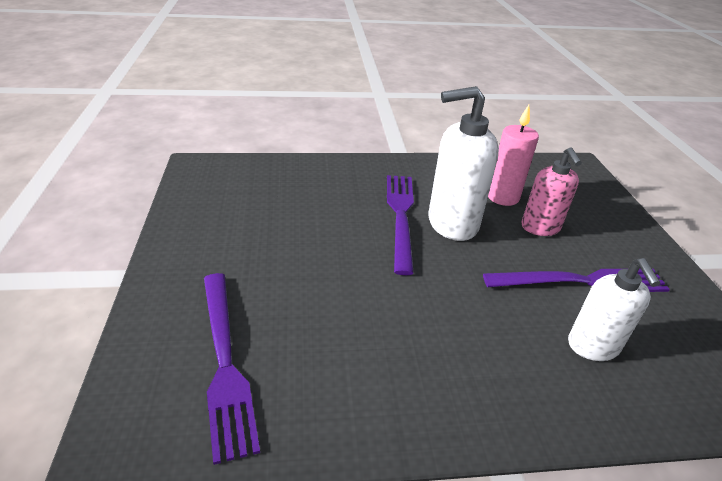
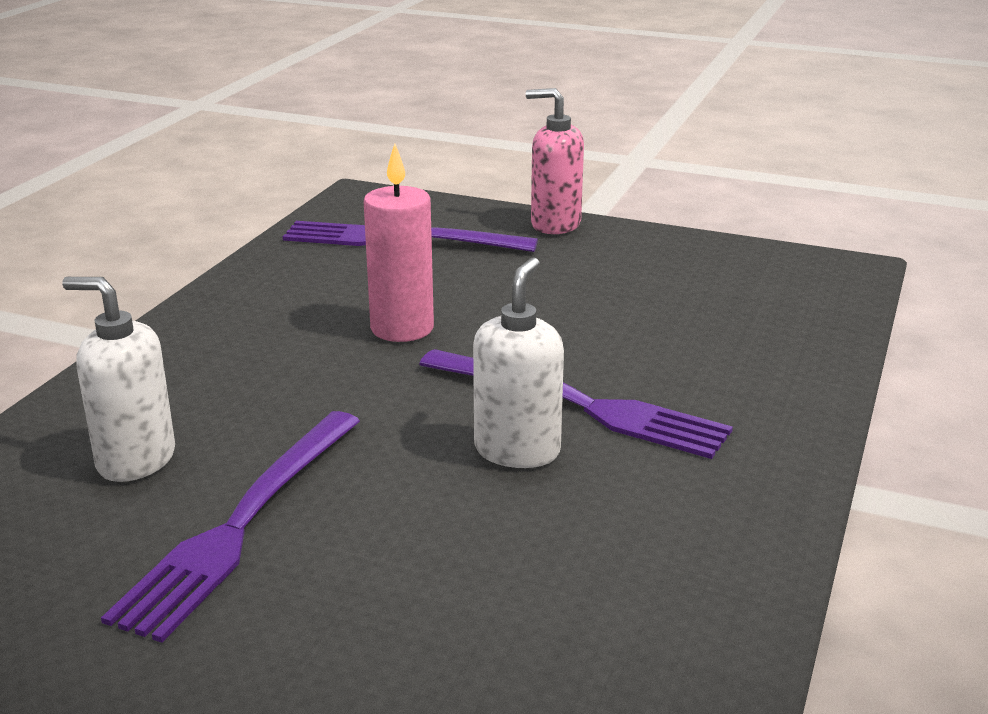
camera: 120 degrees right, 10 degrees down
white soap dispenser [428,86,499,241] -> white soap dispenser [473,257,564,468], size x0.65
pink candle [488,105,539,206] -> pink candle moved to [364,144,434,342]
pink soap dispenser [522,147,582,236] -> pink soap dispenser moved to [526,88,584,234]

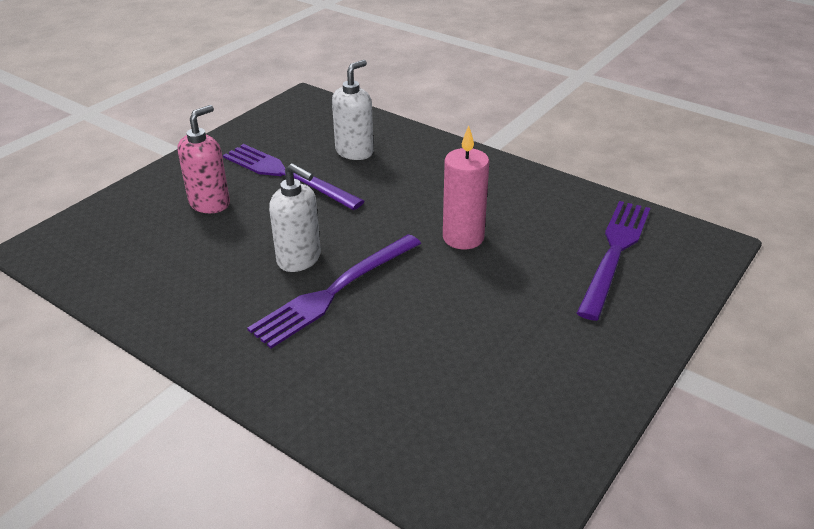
camera: 105 degrees right, 10 degrees up
pink soap dispenser [526,88,584,234] -> pink soap dispenser moved to [177,105,230,213]

